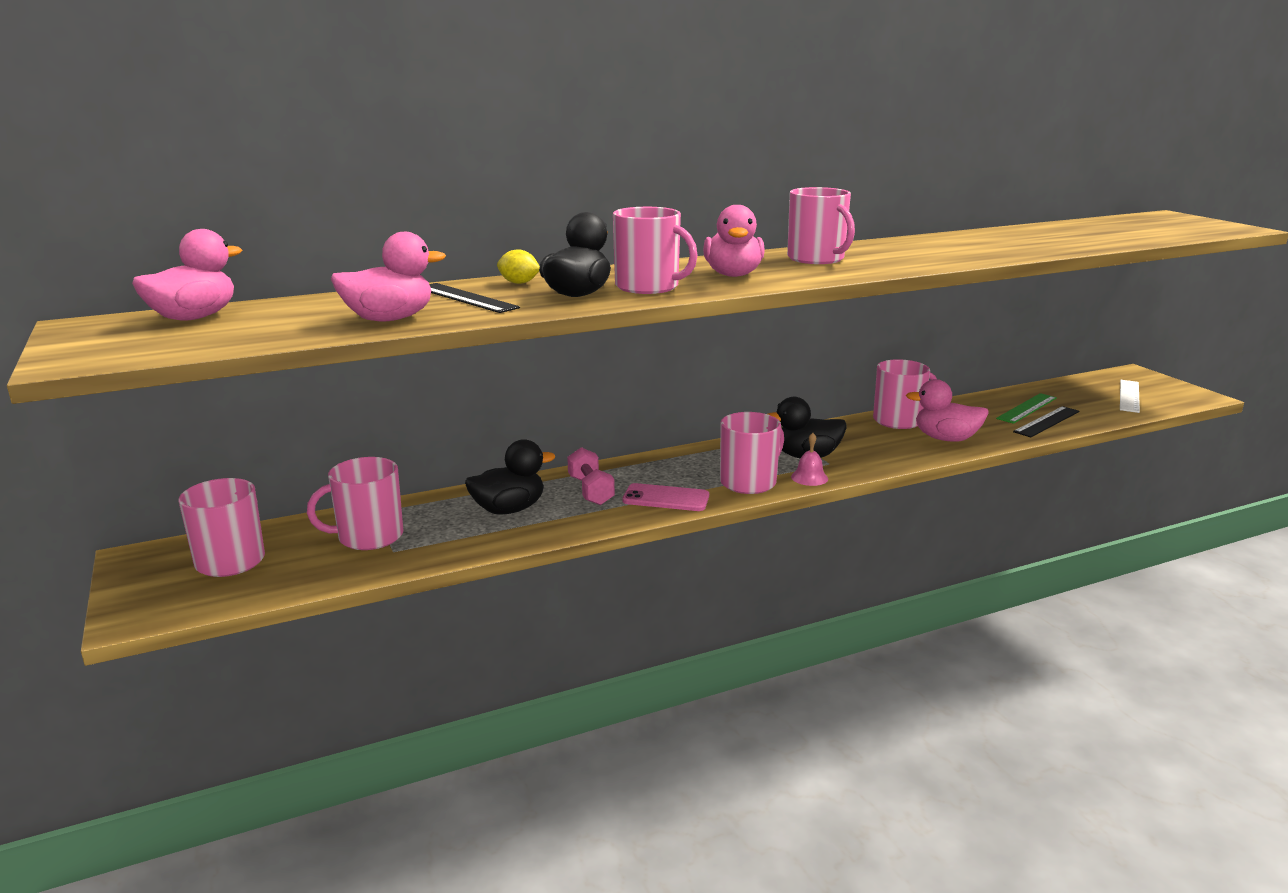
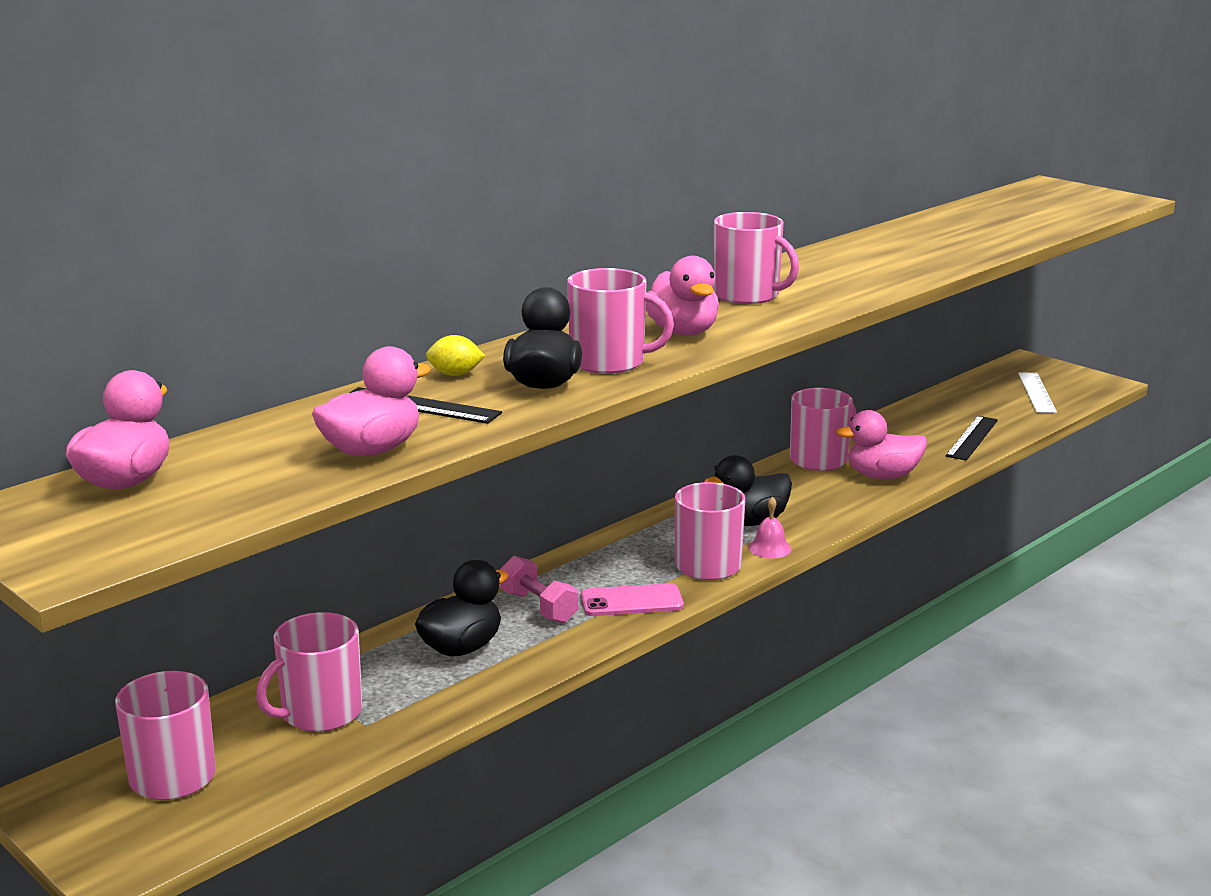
camera: 20 degrees left, 0 degrees up
green ruler [996,393,1057,424] -> none

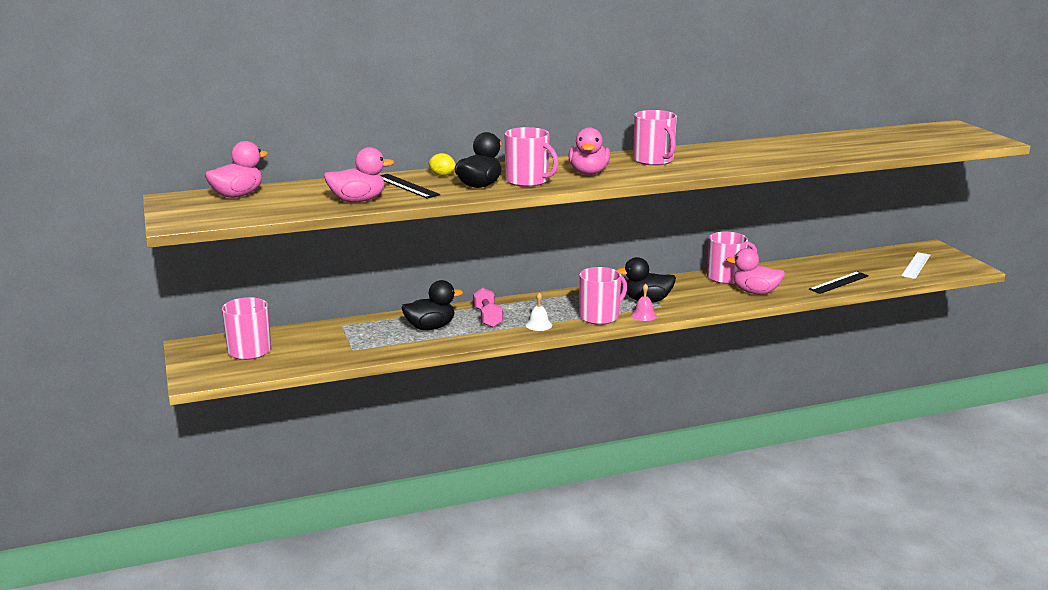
camera: 25 degrees right, 0 degrees up
pink mug [256,612,362,732] -> none
pink phone [581,583,684,616] -> white bell [526,293,552,331]

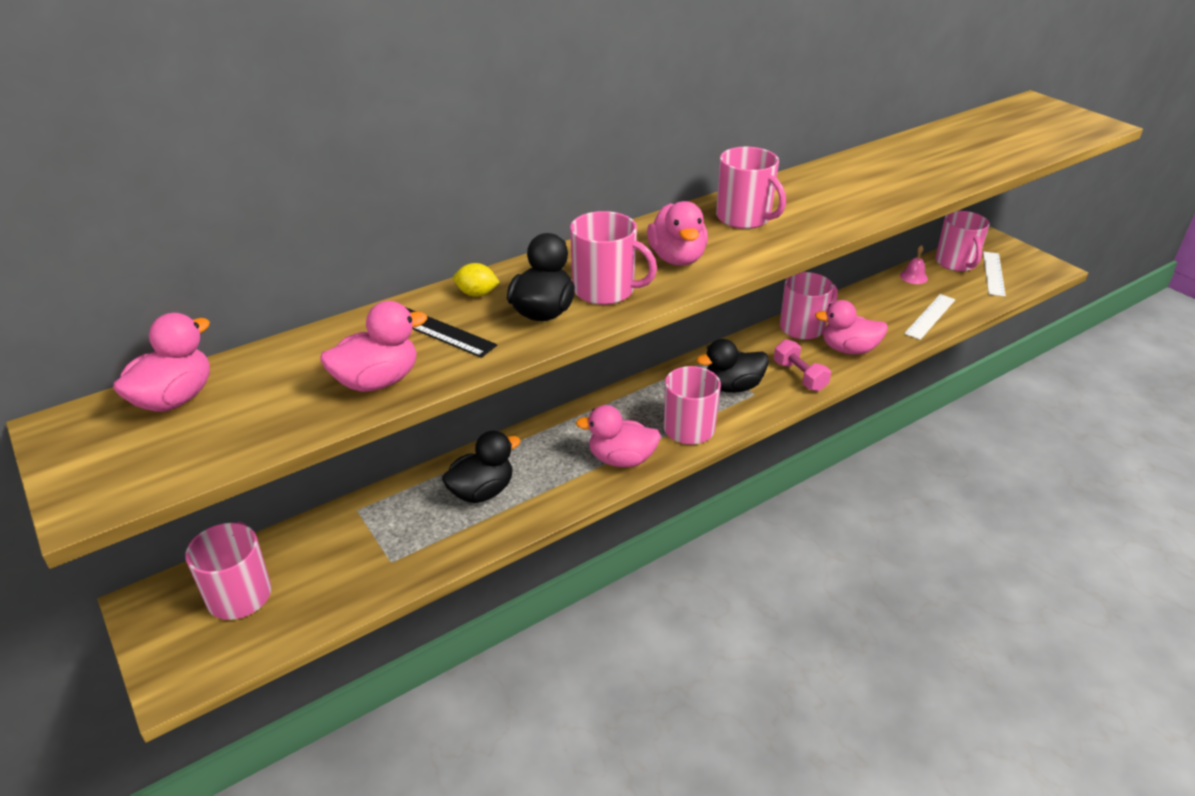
camera: 15 degrees left, 15 degrees up
pink dumbbell [473,288,503,327] -> pink dumbbell moved to [774,339,831,391]
white bell [526,293,552,331] -> pink duck [576,405,661,467]
pink bell [631,283,657,321] -> pink bell moved to [900,245,928,284]
black ruler [809,271,869,294] -> white ruler [904,294,956,340]
none -> pink mug [935,211,990,271]

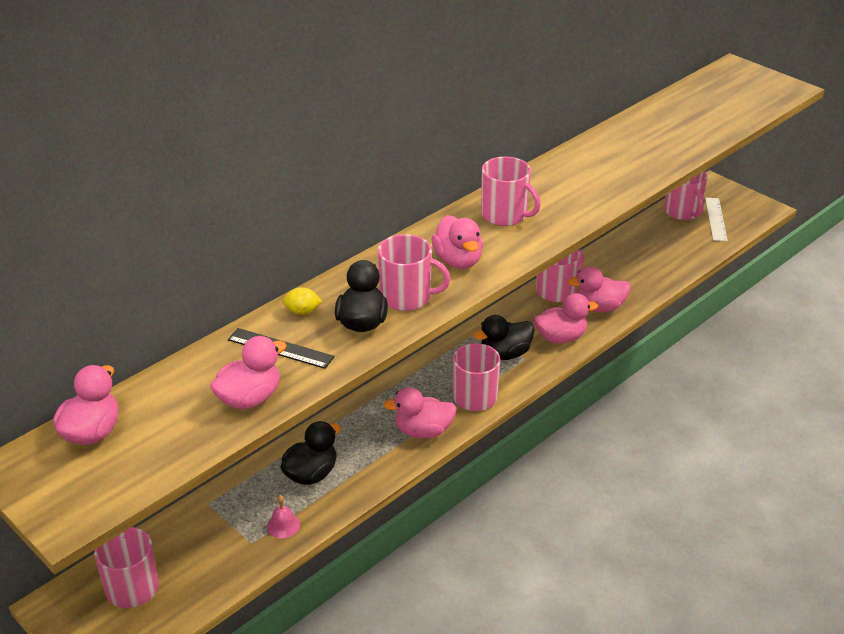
camera: 10 degrees left, 0 degrees up
pink dumbbell [774,339,831,391] -> pink duck [534,293,598,344]
pink bell [900,245,928,284] -> pink bell moved to [267,495,300,538]
white ruler [904,294,956,340] -> none

